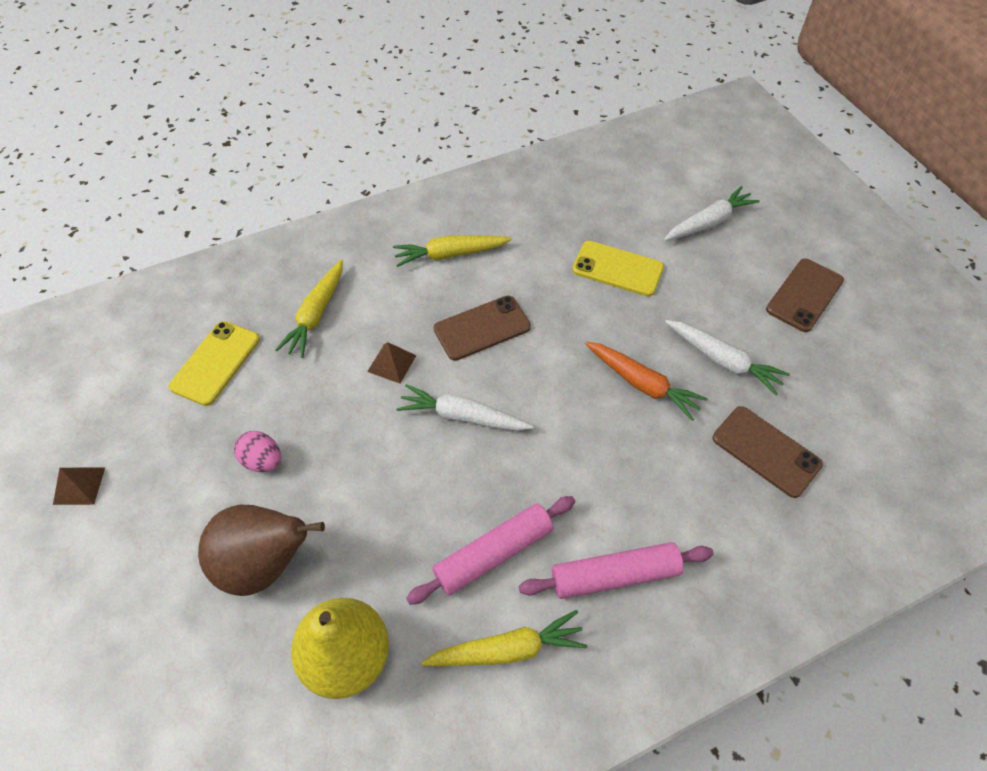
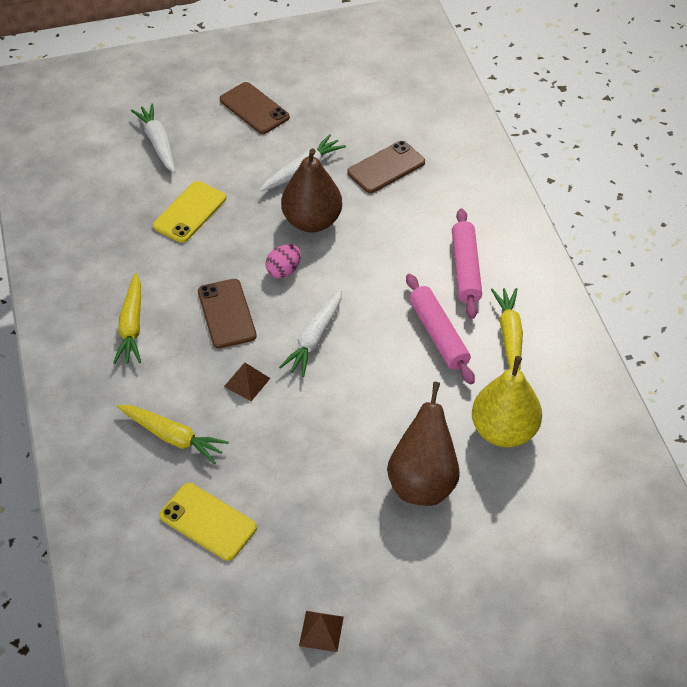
camera: 80 degrees left, 5 degrees down
pink egg [234,431,281,472] -> pink egg moved to [266,244,301,278]
orange carrot [585,342,708,421] -> brown pear [281,148,342,233]

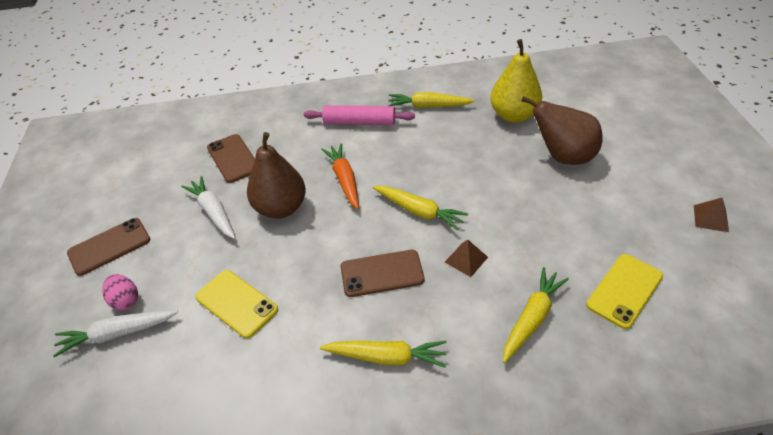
camera: 80 degrees left, 5 degrees down
pink egg [266,244,301,278] -> pink egg moved to [102,274,138,310]
white carrot [279,289,342,377] -> yellow carrot [373,186,468,231]
pink rolling pin [406,274,475,384] -> none
none -> orange carrot [321,143,359,209]

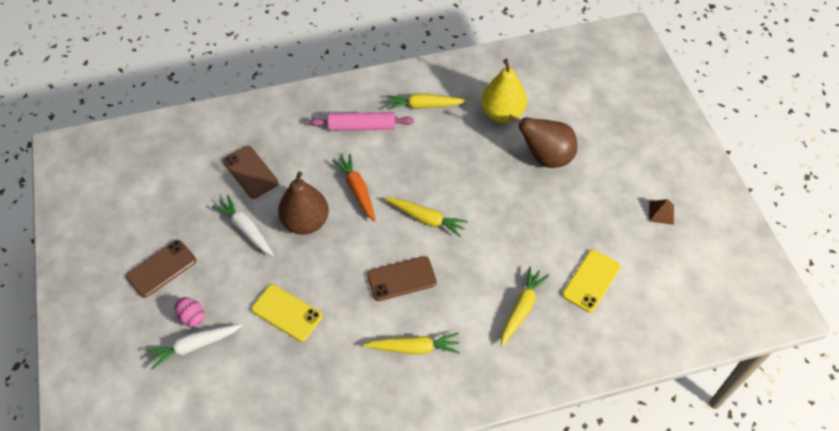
camera: 10 degrees left, 10 degrees up
brown pyramid [445,240,488,277] -> none

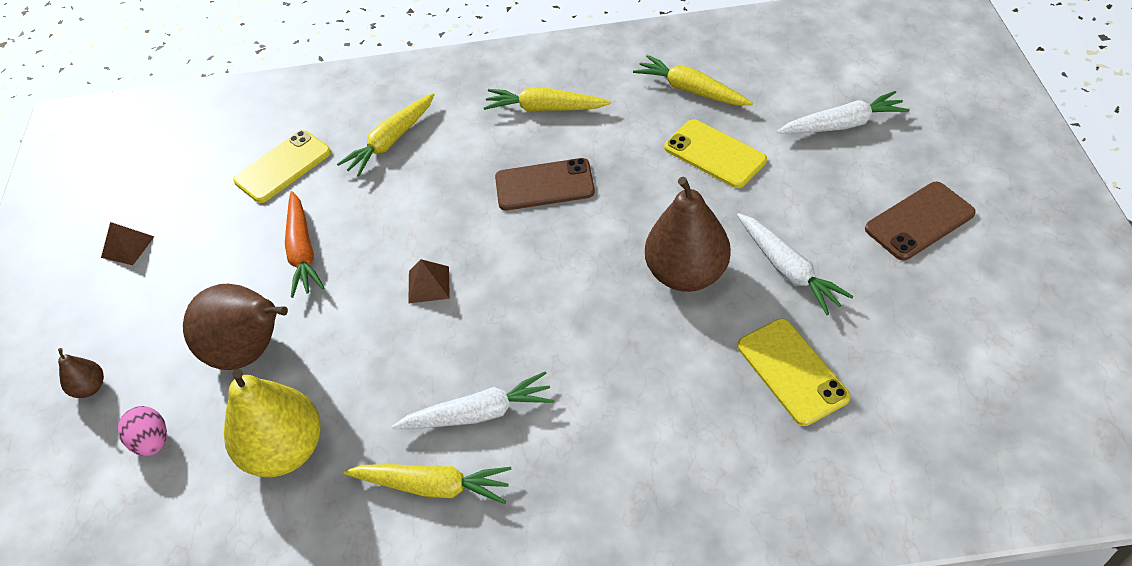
camera: 165 degrees left, 5 degrees down
pink egg [175,297,205,327] -> pink egg moved to [118,406,167,456]
brown phone [223,146,278,199] -> yellow phone [738,319,851,426]
pink rolling pin [309,112,414,131] -> none
orange carrot [333,154,376,222] -> orange carrot moved to [285,191,325,298]
yellow carrot [385,198,468,237] -> yellow carrot moved to [633,55,753,105]
none -> brown pear [58,348,104,398]
none -> white carrot [392,372,554,429]
none -> brown pyramid [408,259,450,304]

